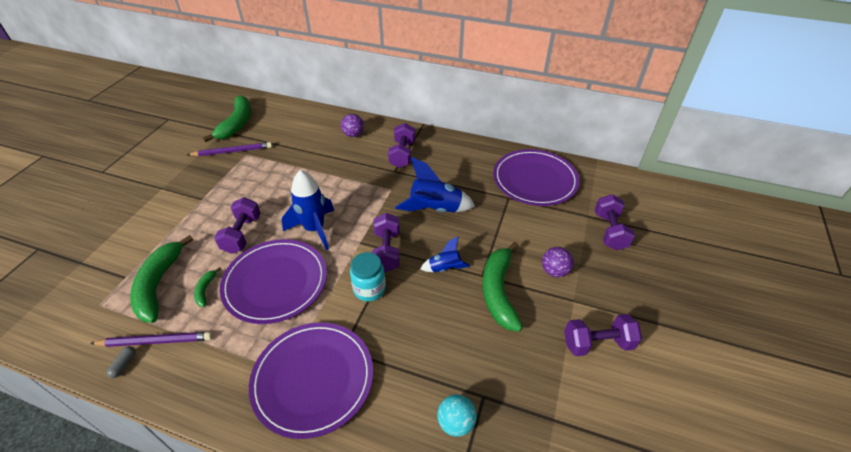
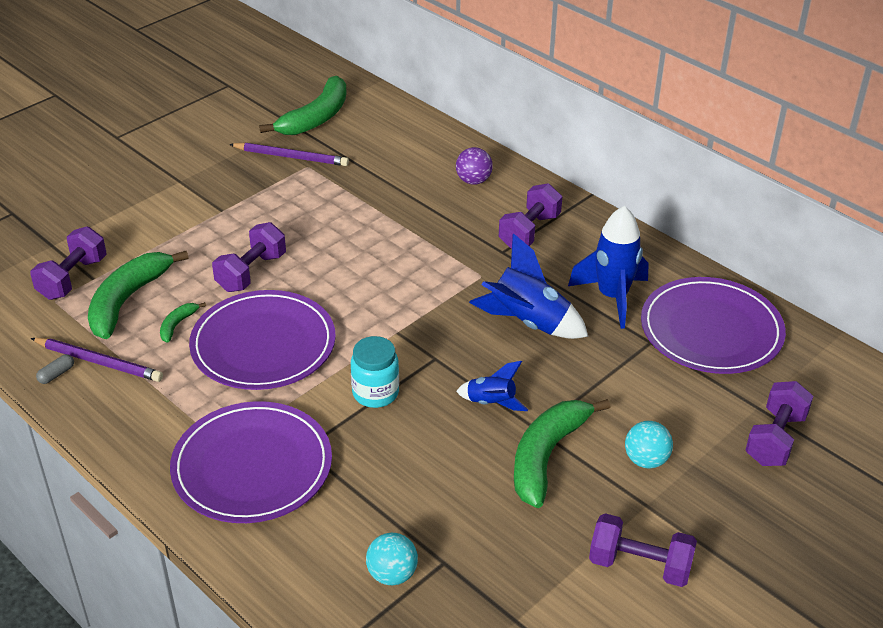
camera: 25 degrees right, 5 degrees down
blue rocket [282,170,334,250] -> blue rocket moved to [568,206,649,329]
purple dumbbell [372,213,400,272] -> purple dumbbell moved to [30,226,107,300]
purple ball [542,247,574,277] -> turquoise ball [625,421,673,469]

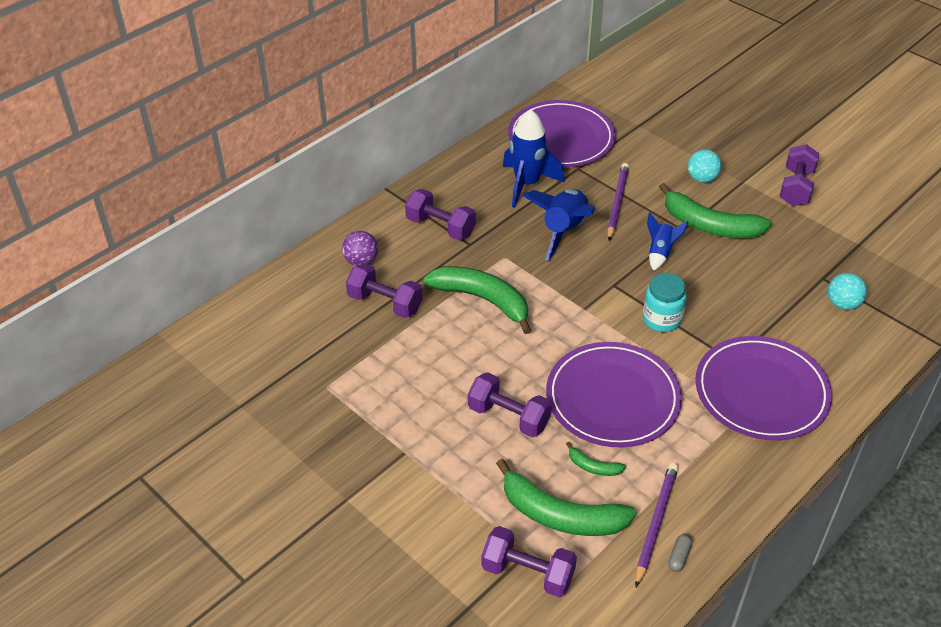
camera: 90 degrees left, 5 degrees up
grey capsule [36,354,74,384] -> grey capsule turned 75 degrees clockwise [668,534,692,572]
purple pencil [229,142,349,166] -> purple pencil moved to [607,163,629,241]
green banana [259,76,347,135] -> green banana moved to [423,266,532,334]
purple dumbbell [745,381,813,466] -> purple dumbbell moved to [346,263,423,318]

